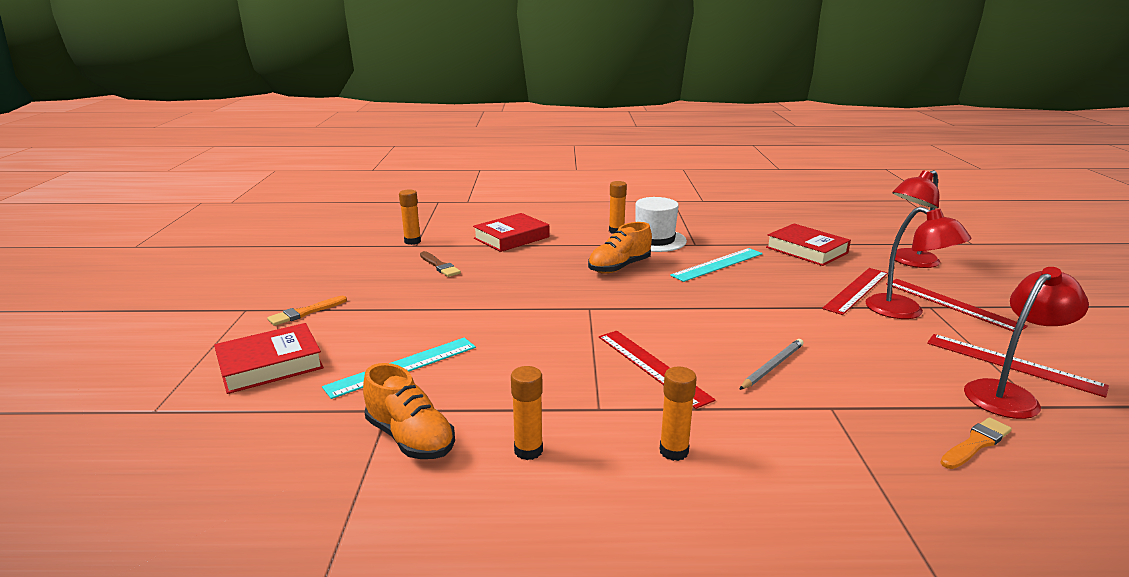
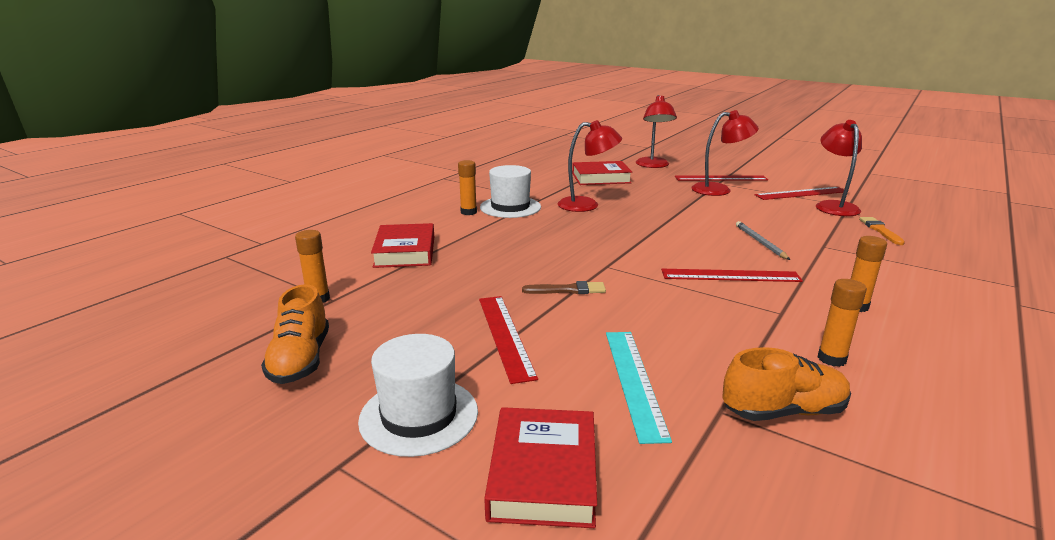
camera: 55 degrees left, 0 degrees up
orange brush [267,296,347,326] -> white hat [358,334,478,457]
brown brush [420,251,461,277] -> brown brush moved to [522,281,606,294]
orange shoe [588,222,652,274] -> orange shoe moved to [261,284,329,384]
turquoise ruler [670,248,763,282] -> red lamp [558,120,622,212]
red ruler [822,268,888,315] -> red ruler moved to [479,296,538,384]

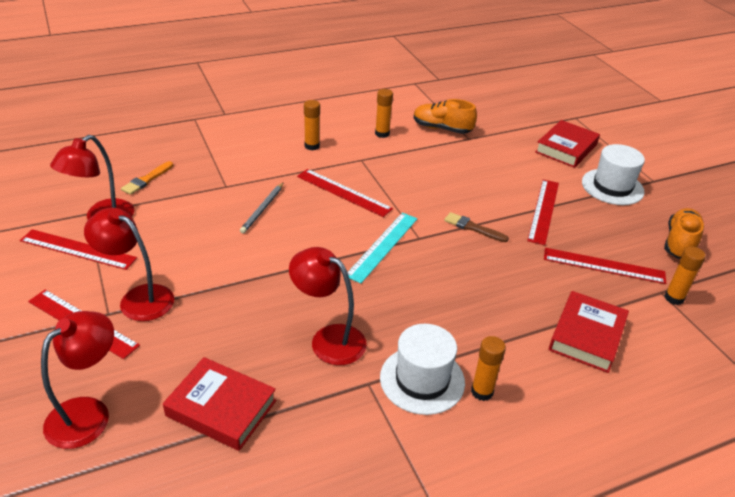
camera: 150 degrees left, 15 degrees up
turquoise ruler [606,332,672,444] -> turquoise ruler moved to [348,213,418,283]
none -> red ruler [544,248,666,284]

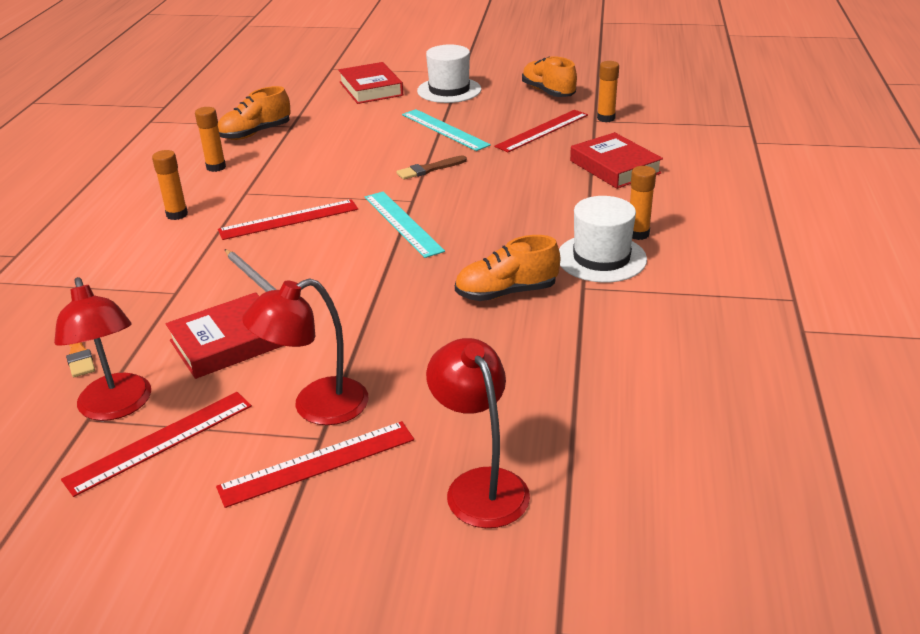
camera: 55 degrees left, 5 degrees down
red book [163,357,276,451] -> red book moved to [166,292,283,379]
red lamp [289,247,367,365] -> orange shoe [455,235,560,301]
red ruler [527,180,559,245] -> turquoise ruler [402,109,491,151]

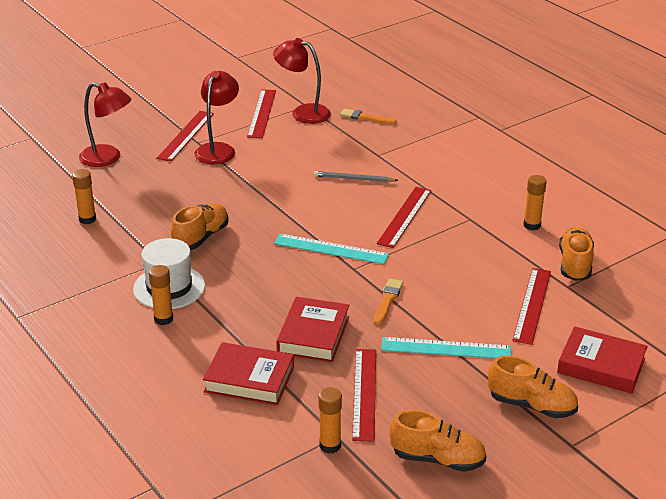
camera: 135 degrees right, 0 degrees up
orange glue stick [152,150,188,220] -> orange glue stick moved to [72,169,96,224]
red book [166,292,283,379] -> red book moved to [276,297,349,362]
brown brush [396,155,467,180] -> orange brush [374,279,403,325]
white hat [417,45,481,103] -> orange shoe [488,356,578,418]
none -> red ruler [512,268,551,345]

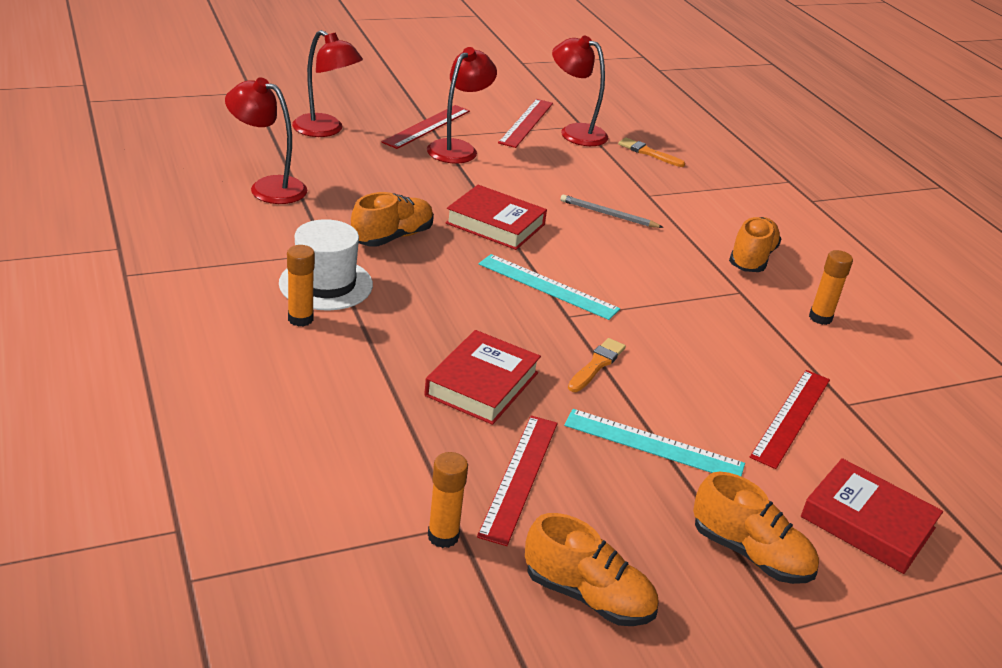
camera: 10 degrees right, 0 degrees up
orange glue stick [72,169,96,224] -> red lamp [225,77,307,204]
red book [203,342,294,405] -> red book moved to [446,185,547,250]
red ruler [377,187,431,248] -> none
orange shoe [559,227,594,281] -> orange shoe moved to [729,217,782,272]

